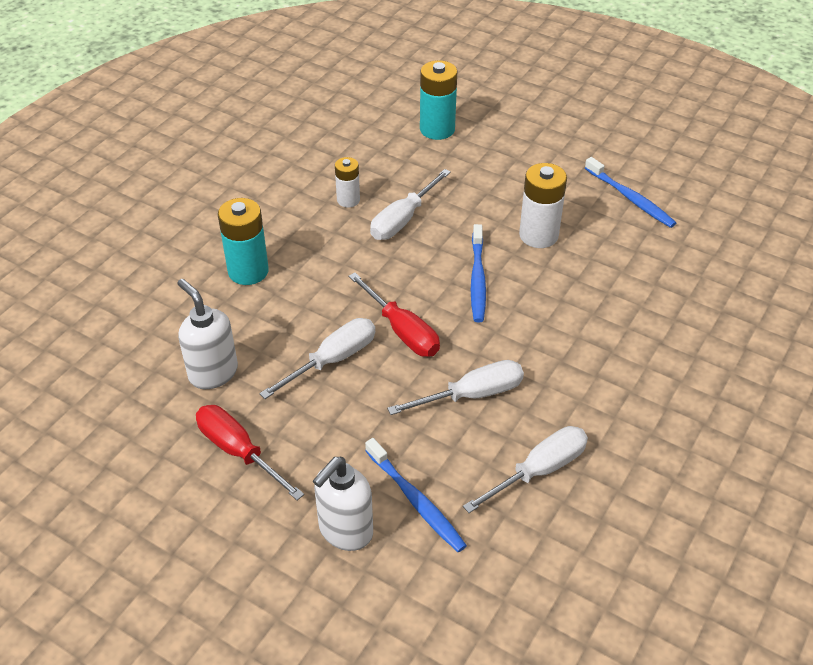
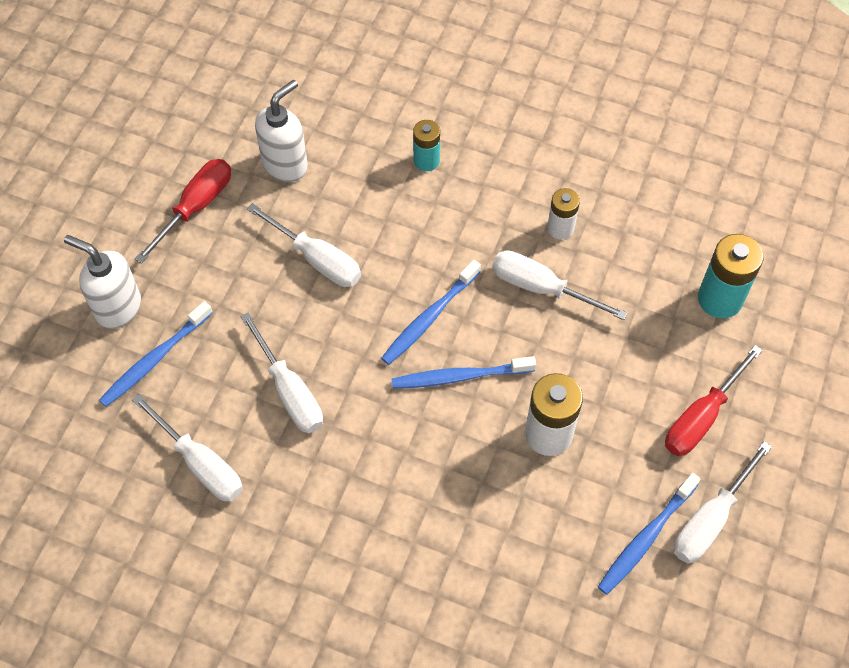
camera: 80 degrees right, 15 degrees up
turquoise battery [218,198,269,285] -> turquoise battery [413,120,440,171], size x0.61
red screwdriver [348,272,440,357] -> red screwdriver moved to [665,345,763,456]
none -> blue toothbrush [381,260,481,365]
none -> white screwdriver [674,441,772,563]

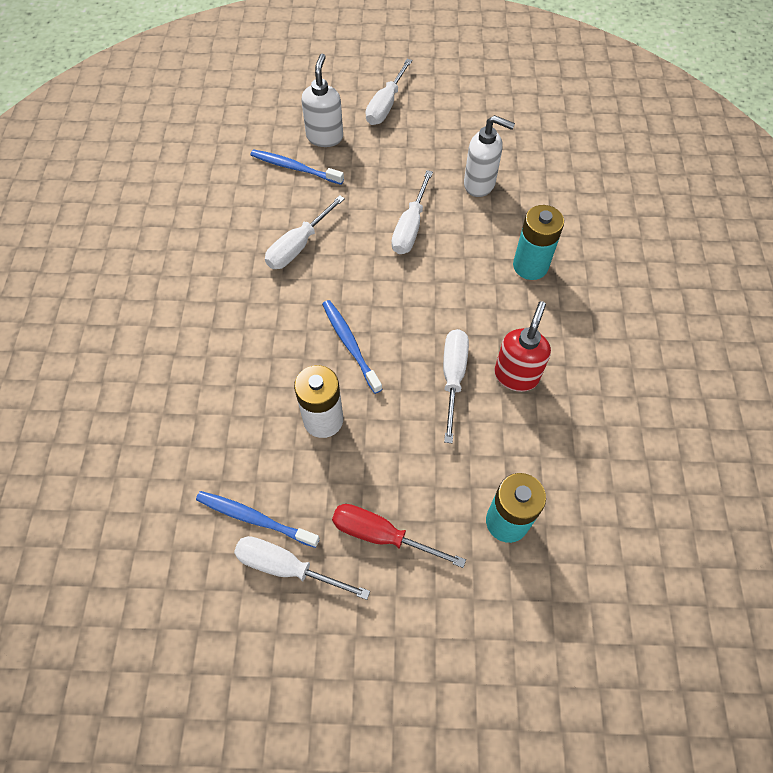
camera: 70 degrees right, 0 degrees up
white screwdriver [132,394,243,502] -> white screwdriver moved to [366,59,412,125]
red screwdriver [135,159,231,264] -> none
blue toothbrush [381,260,481,365] -> none
turquoise battery [413,120,440,171] -> turquoise battery [513,205,564,280], size x1.63
white battery [547,188,580,240] -> red soap dispenser [494,301,551,392]

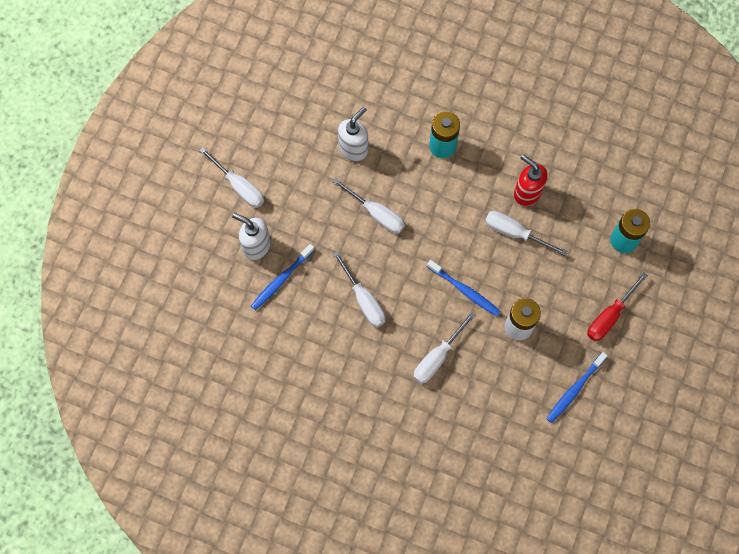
camera: 70 degrees left, 10 degrees up
white screwdriver [234,536,370,600] -> white screwdriver moved to [413,312,475,384]
blue toothbrush [322,300,383,394] -> blue toothbrush turned 135 degrees counterclockwise [427,260,500,316]

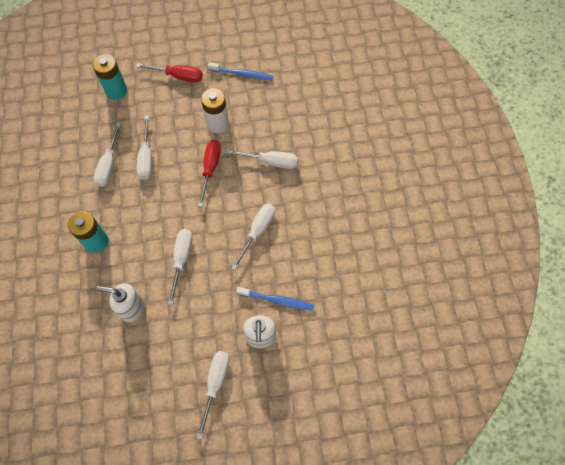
camera: 120 degrees left, 5 degrees down
blue toothbrush [427,260,500,316] -> red screwdriver [198,140,221,207]
red soap dispenser [514,154,548,206] -> white screwdriver [93,122,121,187]

